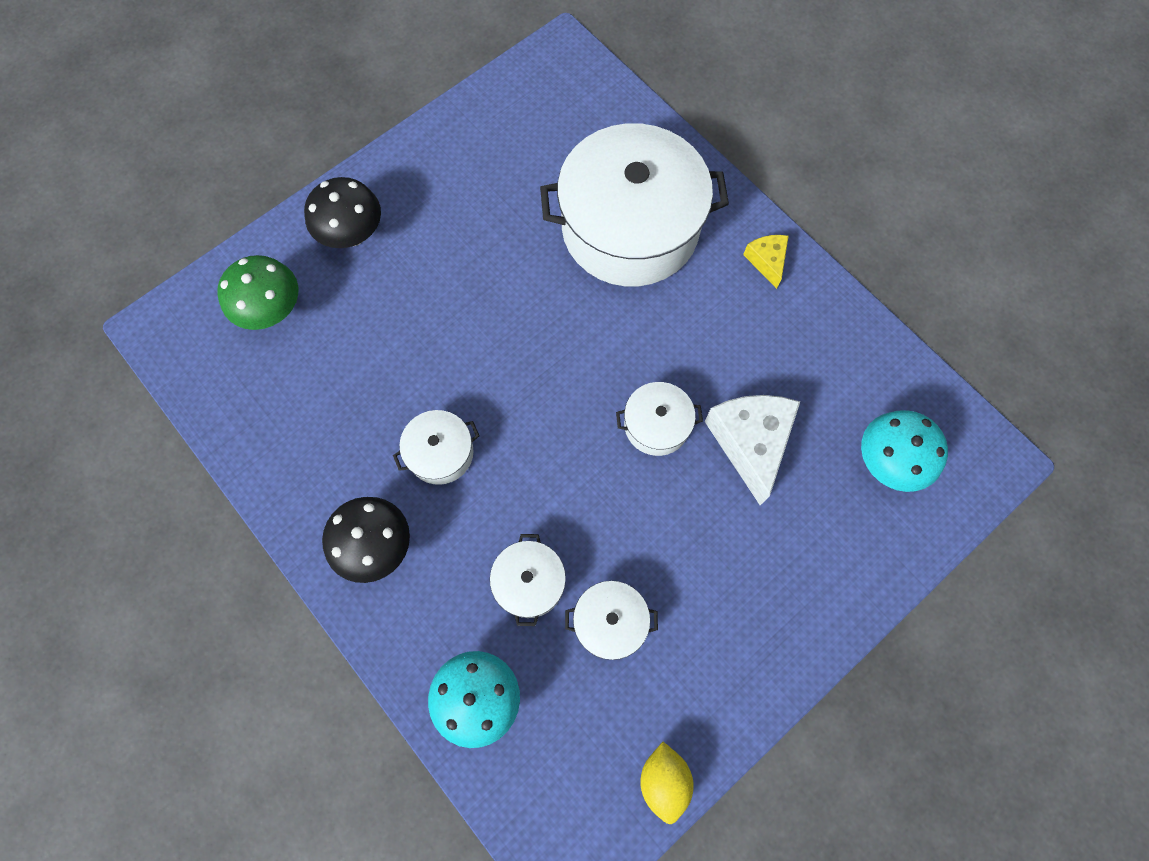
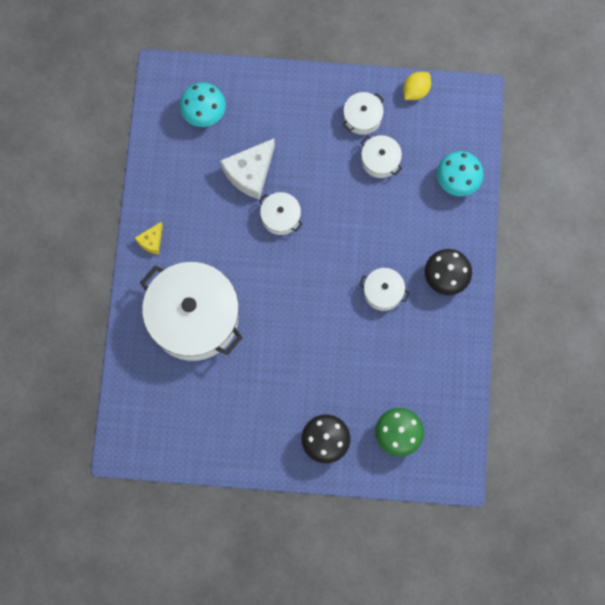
camera: 135 degrees left, 5 degrees up
white pot [490,534,566,626] -> white pot moved to [343,92,384,135]

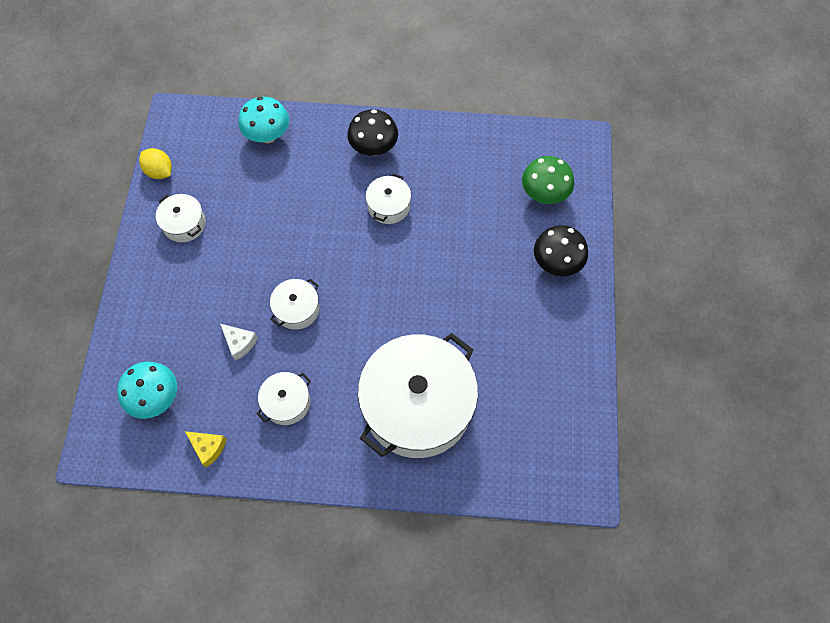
camera: 90 degrees left, 10 degrees down
yellow cheese [135,222,163,255] -> yellow cheese moved to [185,431,227,467]
white cheese [220,138,275,200] -> white cheese [220,324,258,360], size x0.53
white pot [361,135,402,178] -> white pot moved to [257,372,311,425]

